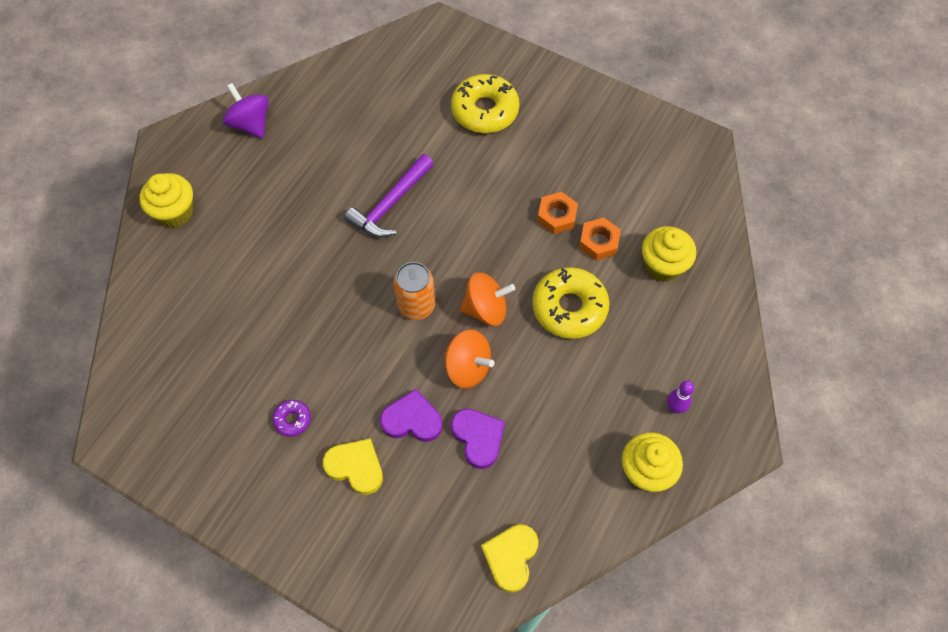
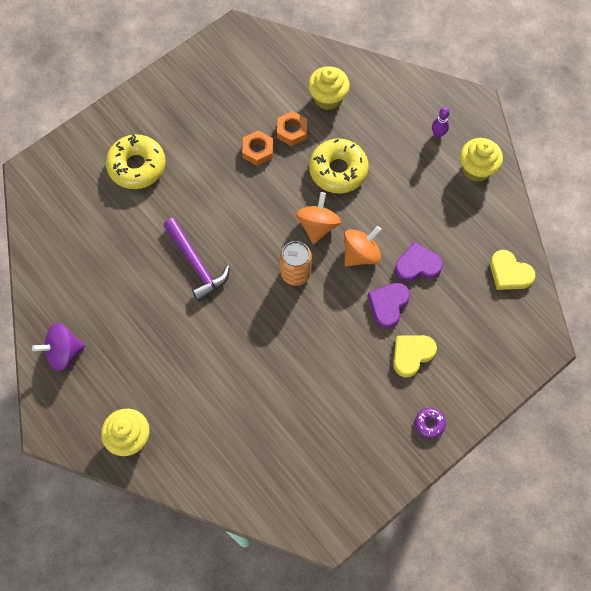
camera: 70 degrees left, 5 degrees up
purple donut [272,400,311,437] -> purple donut moved to [415,408,446,438]

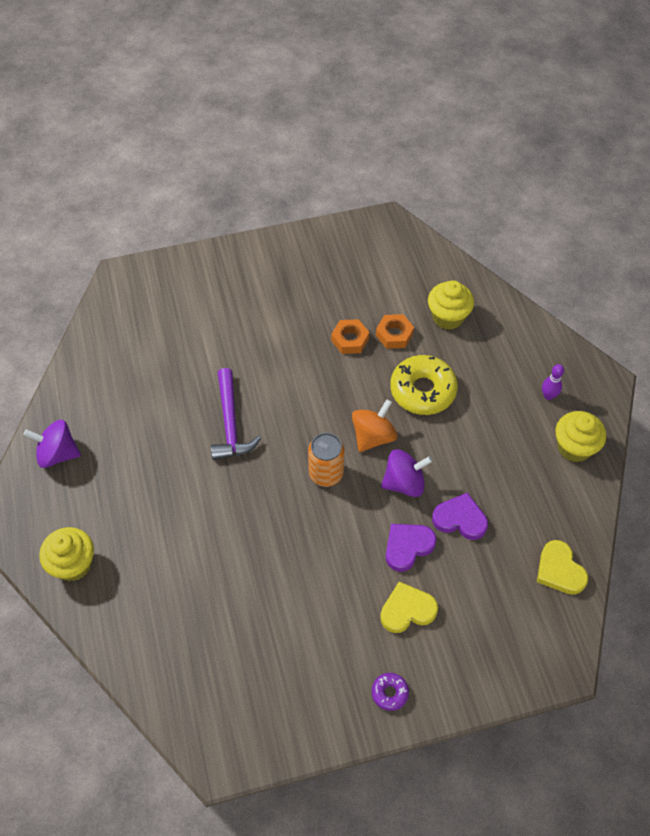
camera: 25 degrees right, 10 degrees down
yellow donut [106,134,166,189] -> none
orange spinning top [344,226,382,267] -> purple spinning top [381,449,433,497]

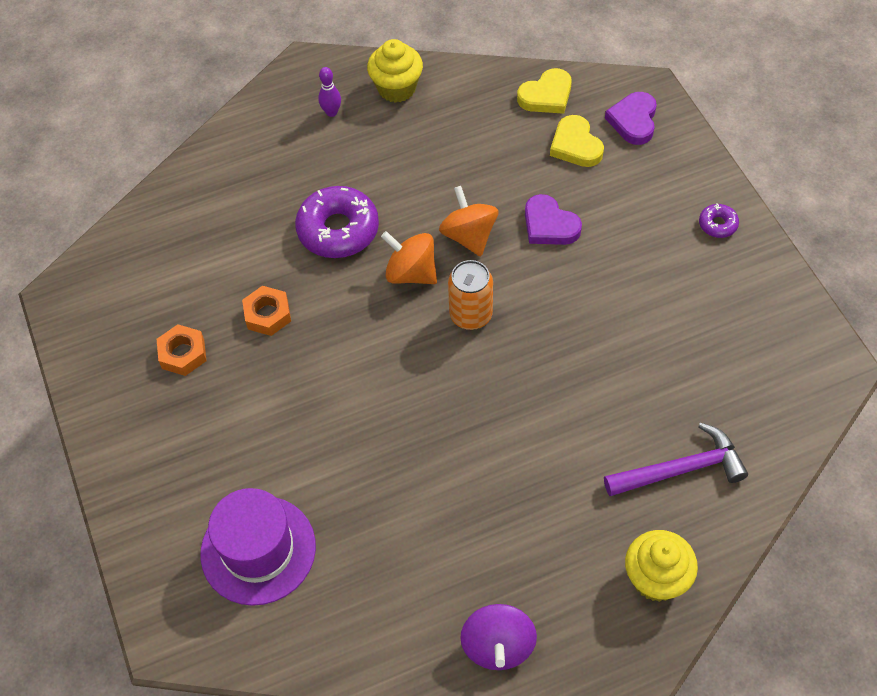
camera: 95 degrees left, 0 degrees up
purple hammer [211,368,261,460] -> purple hammer moved to [604,423,748,496]
orange nut [376,314,414,349] -> orange nut moved to [157,324,207,376]
yellow heart [380,582,438,633] -> yellow heart moved to [550,115,604,167]
purple spinning top [381,449,433,497] -> orange spinning top [439,186,498,256]
yellow donut [390,355,458,415] -> purple donut [295,186,379,258]
yellow cupcake [428,280,474,330] -> none
purple heart [432,492,488,540] -> purple heart moved to [605,92,657,145]
none -> purple hat [200,488,316,606]

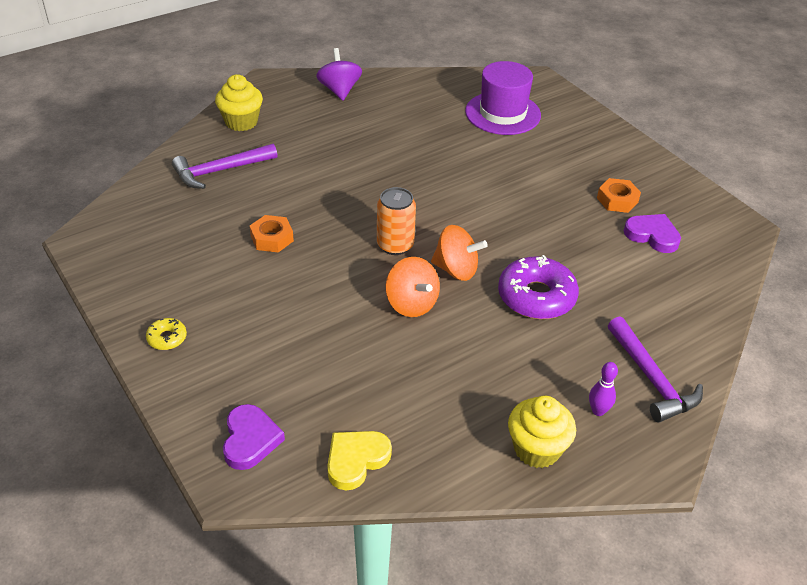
camera: 165 degrees right, 15 degrees down
orange nut [242,286,291,336] -> orange nut moved to [250,215,294,252]
purple heart [525,194,582,245] -> purple heart moved to [624,214,681,253]
yellow heart [550,115,604,167] -> none
purple donut [699,203,739,238] -> yellow donut [146,318,187,350]
none -> purple hammer [608,317,703,422]

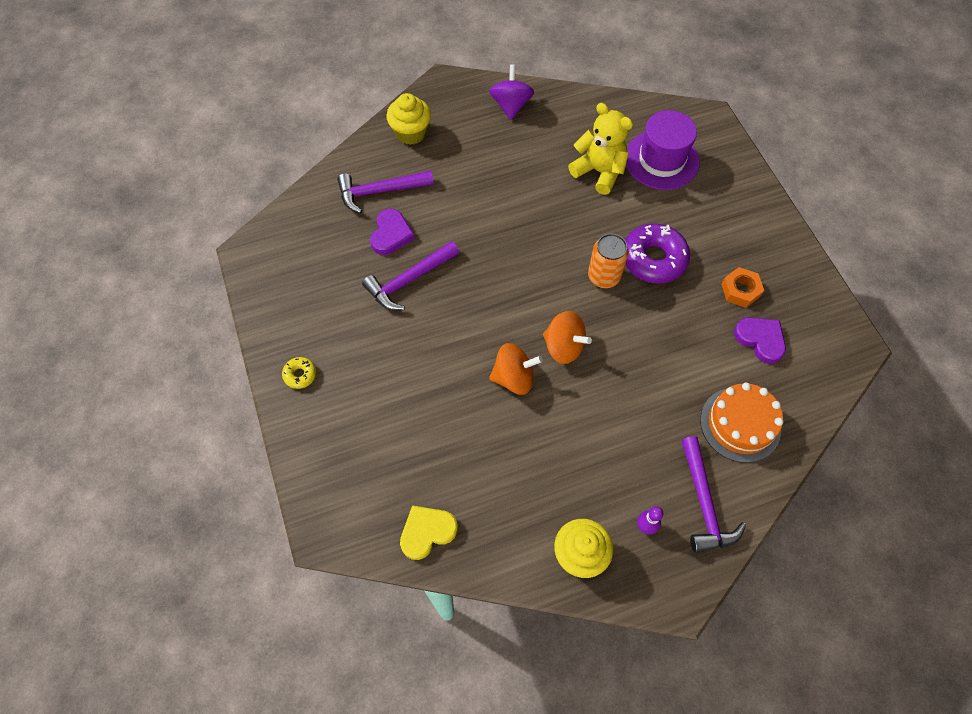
camera: 15 degrees right, 20 degrees up
purple heart [223,404,285,470] -> purple heart moved to [370,209,415,255]
orange nut [250,215,294,252] -> purple hammer [362,241,459,310]
orange can [377,187,416,255] -> orange can moved to [588,233,629,288]
orange spinning top [386,257,440,317] -> orange spinning top turned 75 degrees counterclockwise [489,343,543,395]
purple donut [498,255,579,319] -> purple donut moved to [625,223,690,284]
none -> yellow teddy bear [568,103,633,195]
none -> orange cake [700,383,783,463]

